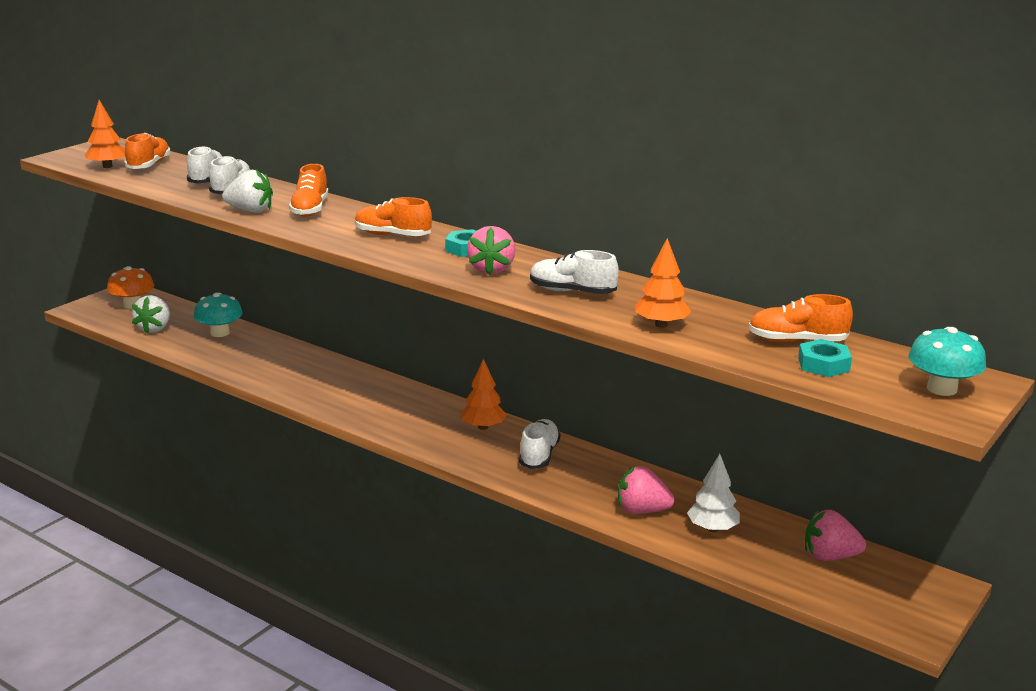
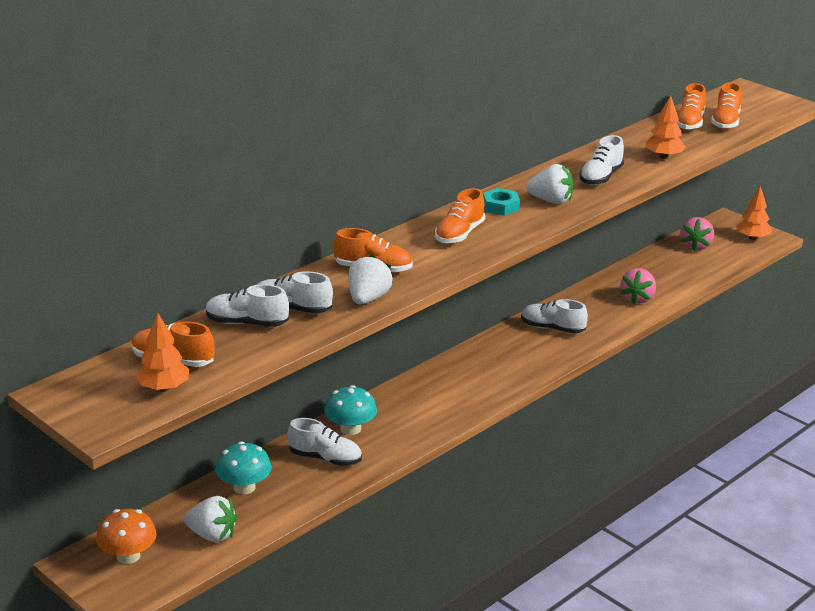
camera: 80 degrees left, 5 degrees up
orange tree [461,359,507,430] -> orange tree moved to [736,186,772,240]
pink strawberry [467,226,515,275] -> white strawberry [526,164,573,204]
white tree [687,454,740,532] -> none
turquoise nut [798,339,852,377] -> orange shoe [711,83,742,129]
turquoise mushroom [908,327,986,396] -> turquoise mushroom moved to [324,385,377,435]
none -> white shoe [287,418,362,466]

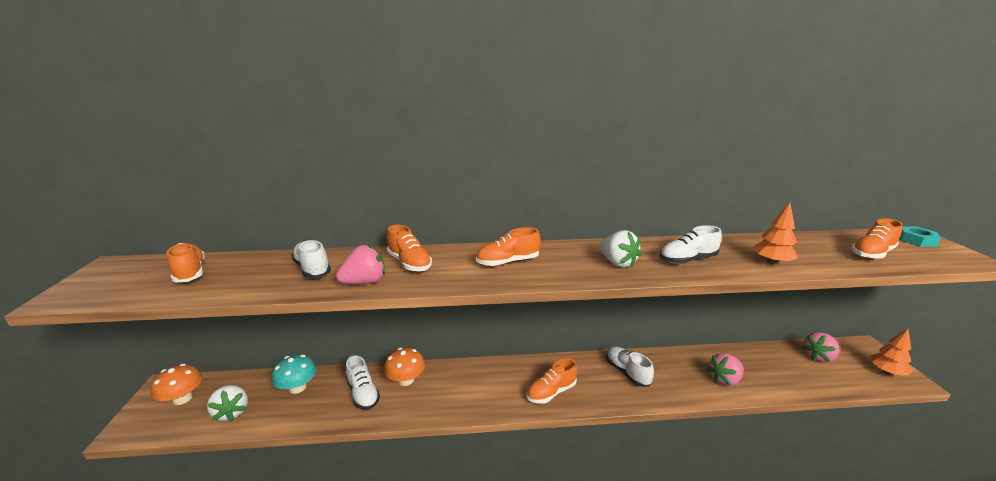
camera: 40 degrees right, 5 degrees down
orange tree [136,313,189,392] -> none
white shoe [206,284,289,327] -> none
turquoise mushroom [324,385,377,435] -> orange mushroom [384,348,425,386]
white strawberry [348,254,393,304] -> pink strawberry [336,244,385,284]
turquoise nut [483,188,520,216] -> turquoise nut moved to [899,226,941,247]
orange shoe [677,83,706,130] -> orange shoe moved to [526,358,577,404]

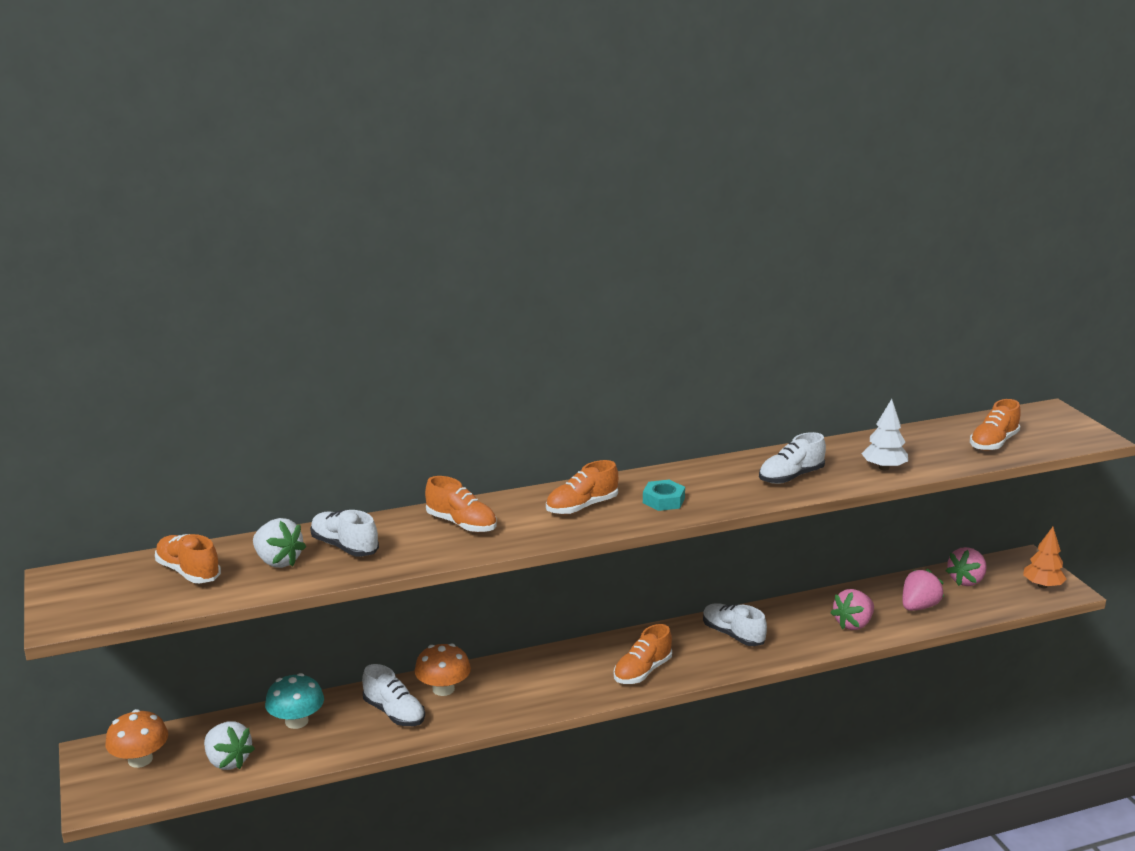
camera: 15 degrees left, 0 degrees up
pink strawberry [336,244,385,284] -> pink strawberry moved to [902,569,944,611]
white strawberry [599,230,641,268] -> white strawberry moved to [253,518,306,568]
orange tree [753,203,798,265] -> white tree [862,399,908,471]
turquoise nut [899,226,941,247] -> turquoise nut moved to [643,480,685,511]

